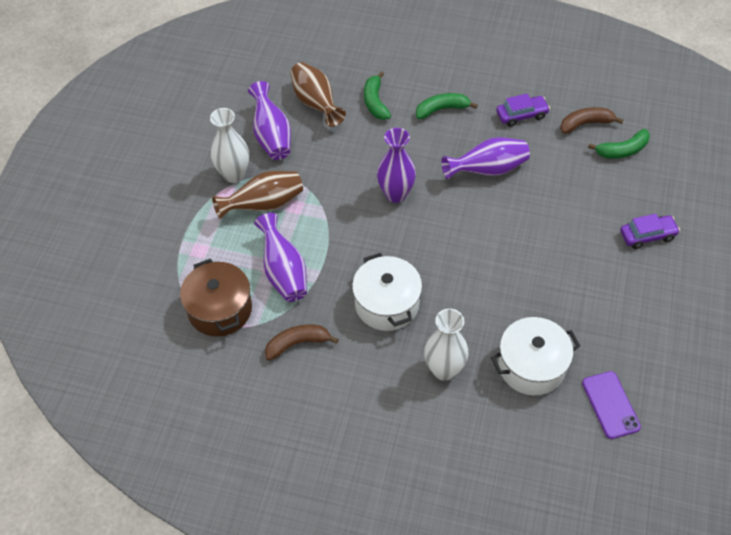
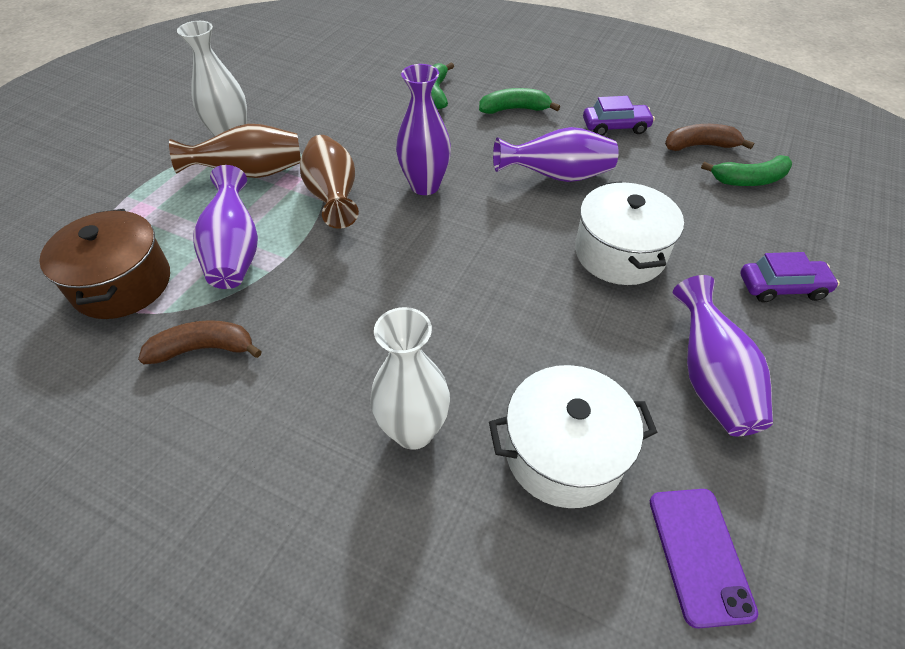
camera: 10 degrees right, 5 degrees down
purple vase [248,81,291,160] -> purple vase moved to [673,275,773,436]
brown vase [290,62,346,127] -> brown vase moved to [300,135,359,229]
white pot [352,253,422,331] -> white pot moved to [575,181,684,285]

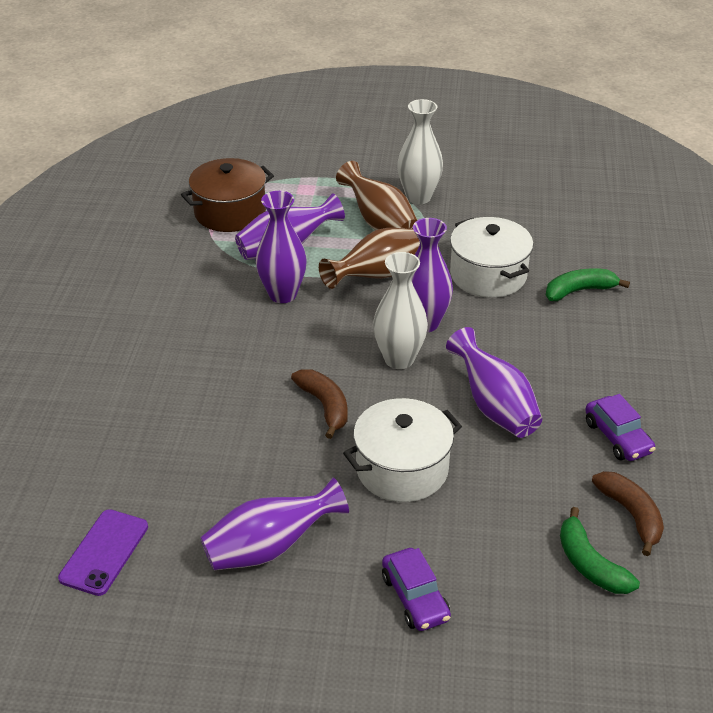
camera: 70 degrees right, 10 degrees down
brown banana [138,320,262,364] -> brown banana moved to [291,369,348,439]
white vase [370,307,450,450] -> white vase moved to [373,252,428,369]
green banana [479,88,560,114] -> none
white pot [489,365,657,508] -> white pot moved to [450,217,533,298]
purple phone [650,489,758,629] -> purple phone turned 45 degrees counterclockwise [58,509,148,596]
none -> purple vase [256,191,307,303]

